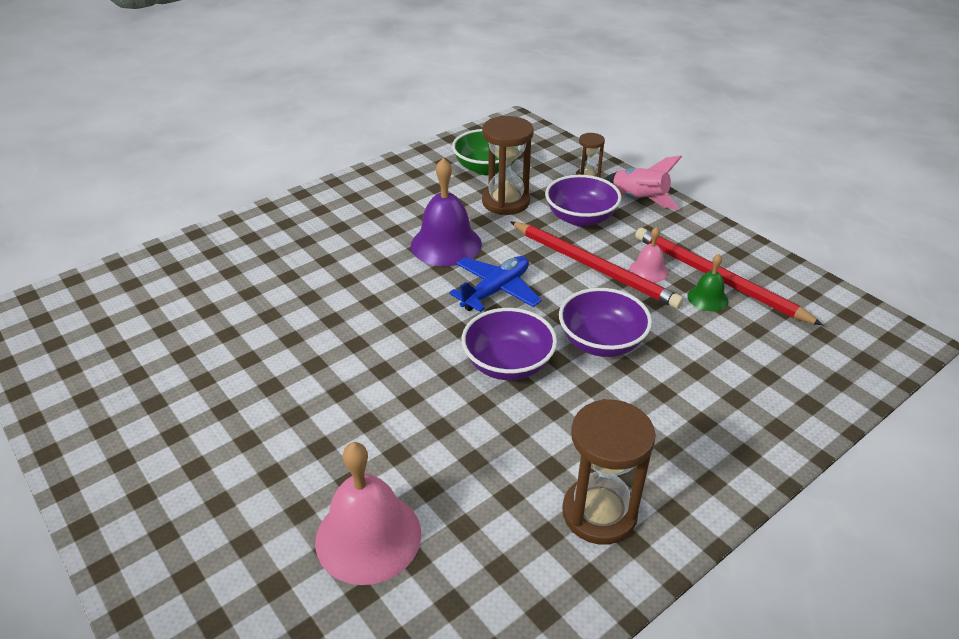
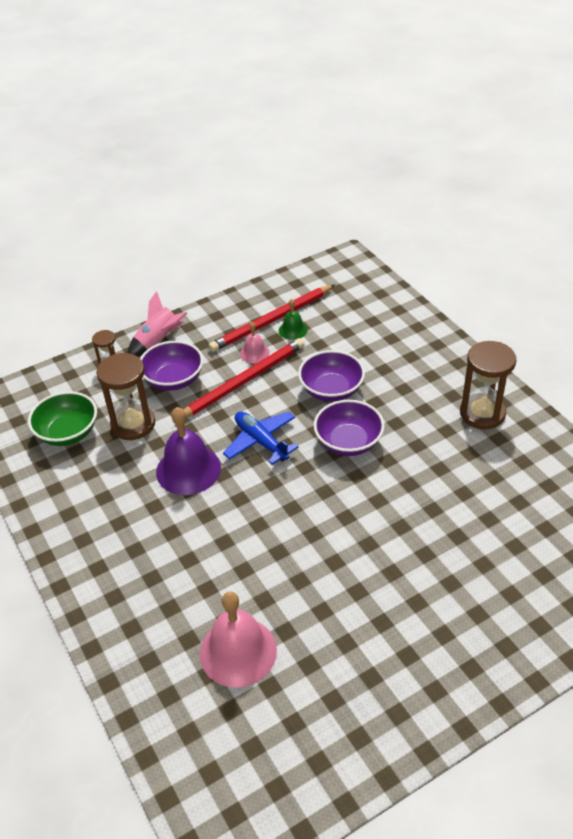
camera: 80 degrees left, 5 degrees up
pink bell [315,442,421,585] -> pink bell moved to [200,592,277,688]

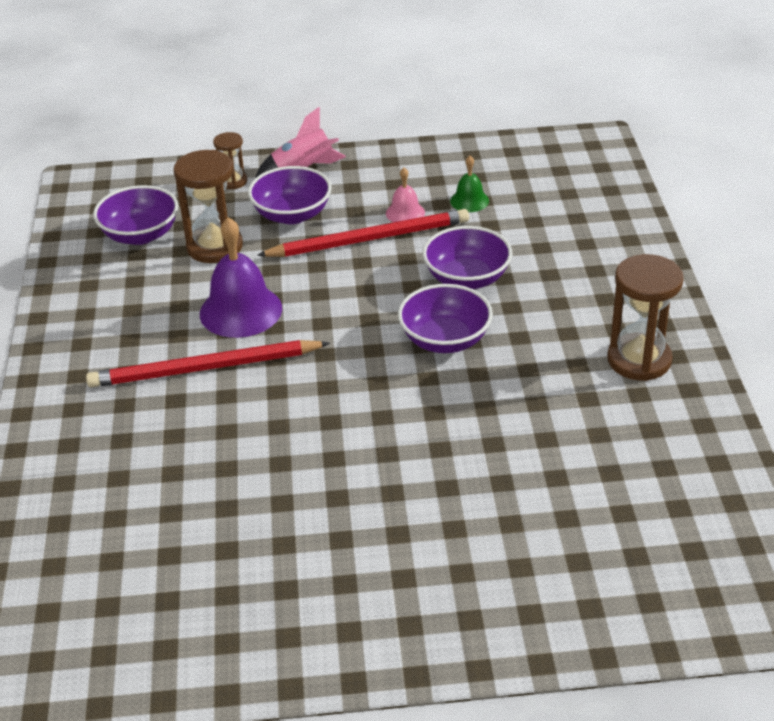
camera: 25 degrees right, 5 degrees down
green bowl [28,391,97,446] -> purple bowl [93,185,178,245]
pink bell [200,592,277,688] -> none
red pencil [208,285,335,352] -> red pencil moved to [86,340,330,388]
blue plane [223,411,299,465] -> none

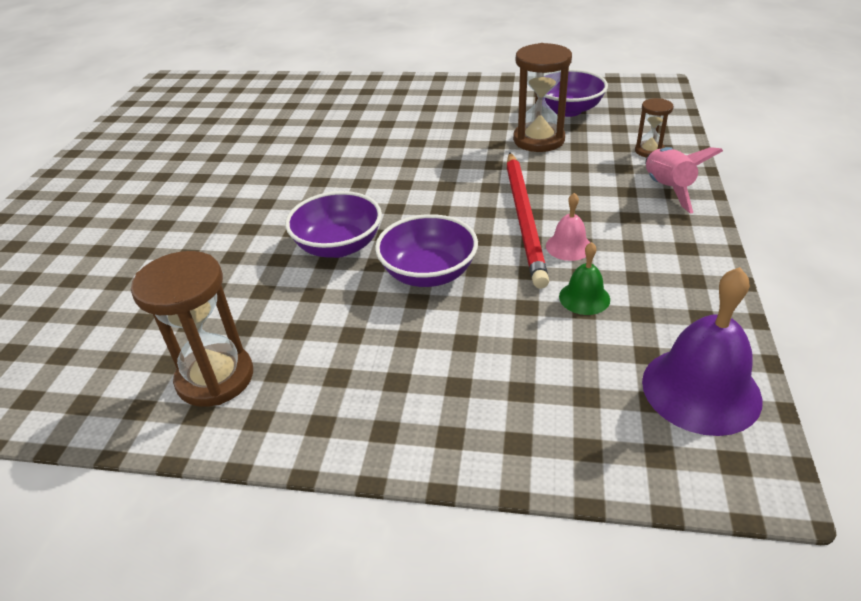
camera: 105 degrees right, 0 degrees up
red pencil [86,340,330,388] -> none
purple bell [200,217,282,338] -> purple bell moved to [642,267,762,436]
purple bowl [248,166,332,224] -> none

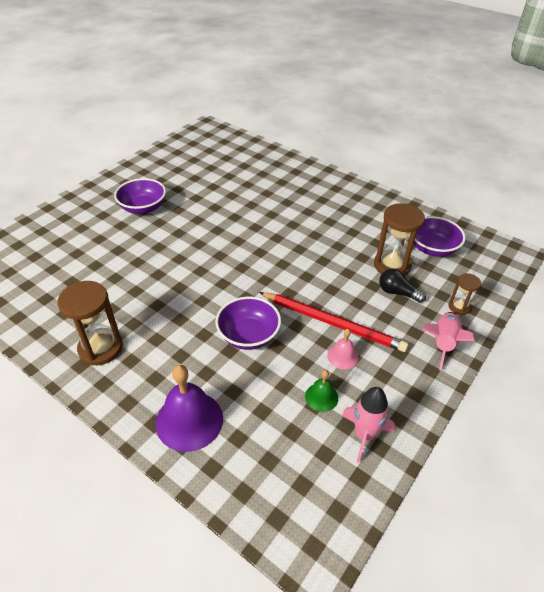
camera: 25 degrees right, 5 degrees up
purple bowl [285,191,382,258] -> purple bowl moved to [114,178,166,214]
red pencil [506,153,549,289] -> red pencil turned 90 degrees counterclockwise [259,292,408,352]
purple bell [642,267,762,436] -> purple bell moved to [156,365,223,452]
none -> pink rocket [342,387,395,463]
none -> black light bulb [379,269,426,303]

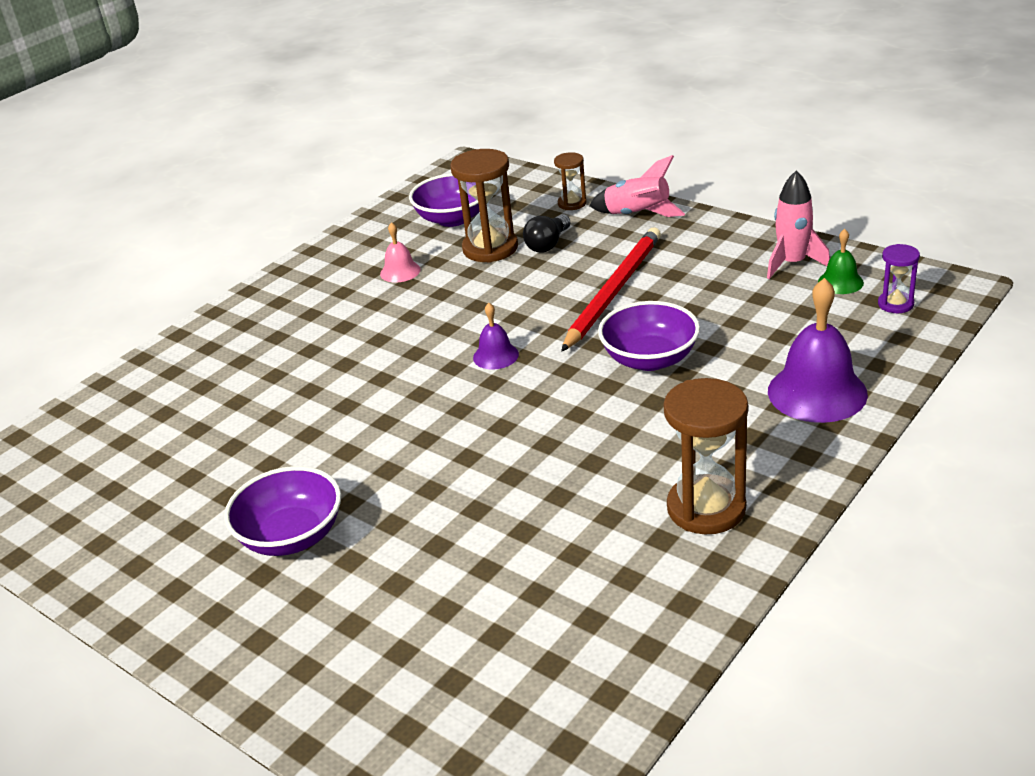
camera: 85 degrees left, 10 degrees down
green bell [305,370,338,412] -> green bell moved to [818,229,864,294]
pink bell [327,329,359,369] -> pink bell moved to [380,222,421,283]
none -> purple bell [473,303,519,370]
none -> purple hourglass [878,244,920,313]

